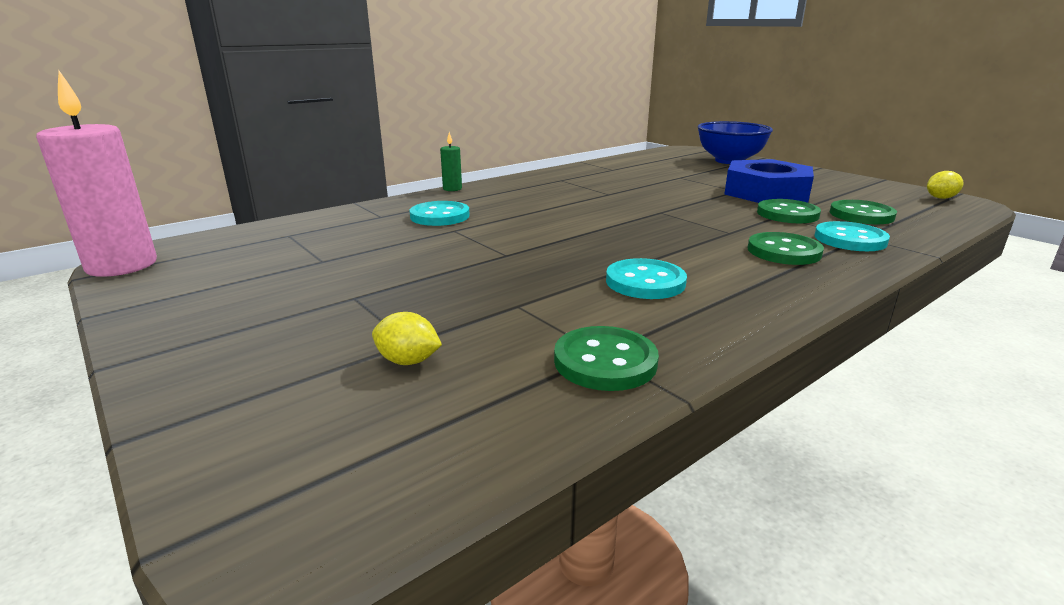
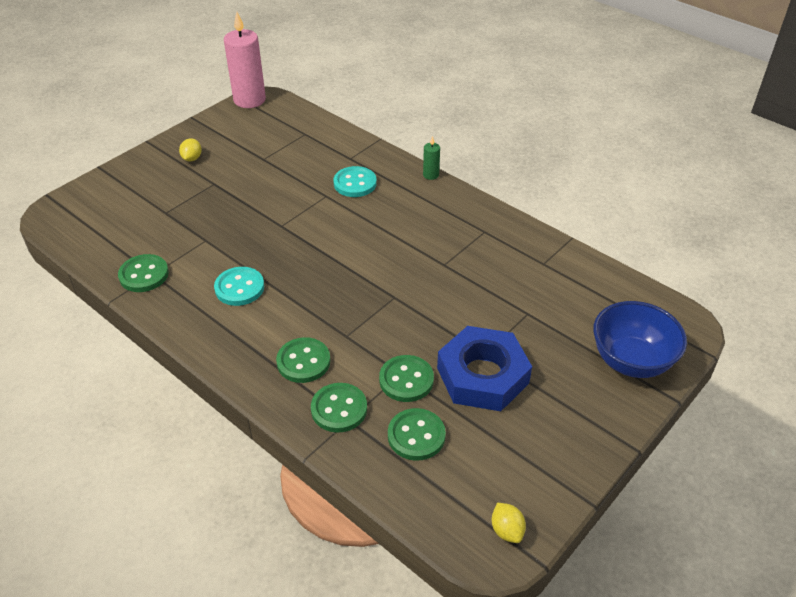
camera: 80 degrees right, 20 degrees up
yellow lemon [372,312,442,365] -> yellow lemon moved to [179,138,202,161]
turquoise button [814,221,890,251] -> green button [311,383,367,433]

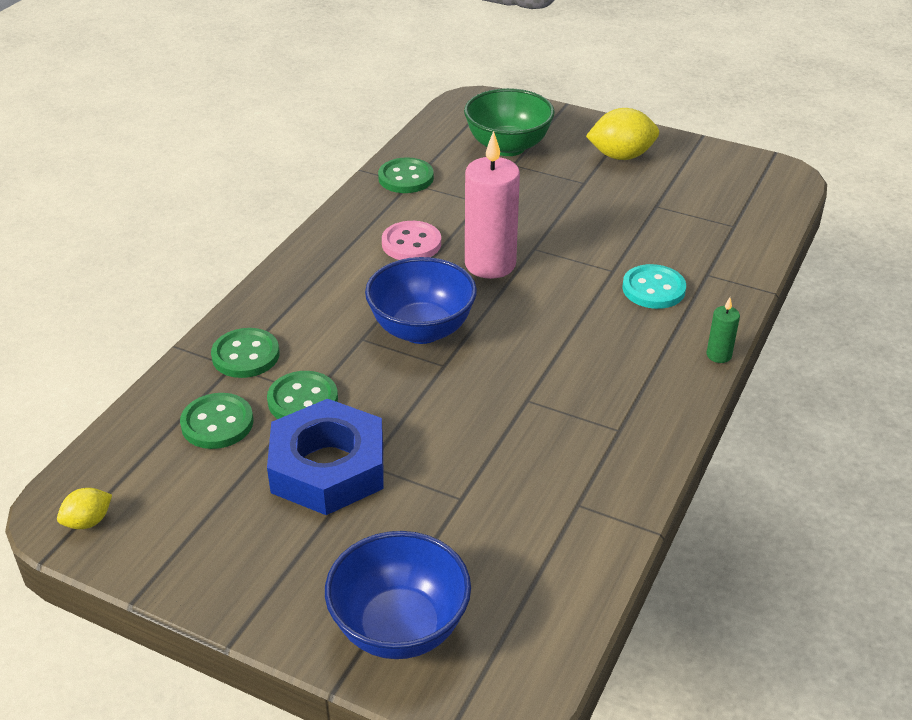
camera: 75 degrees right, 5 degrees down
yellow lemon [179,138,202,161] -> yellow lemon [586,108,659,160], size x1.84
turquoise button [214,267,264,306] -> pink button [382,221,441,260]
pink candle [224,12,266,108] -> pink candle moved to [465,131,520,279]
green button [276,337,331,383] -> none
none -> blue bowl [365,257,477,344]
none -> green bowl [464,88,555,156]

